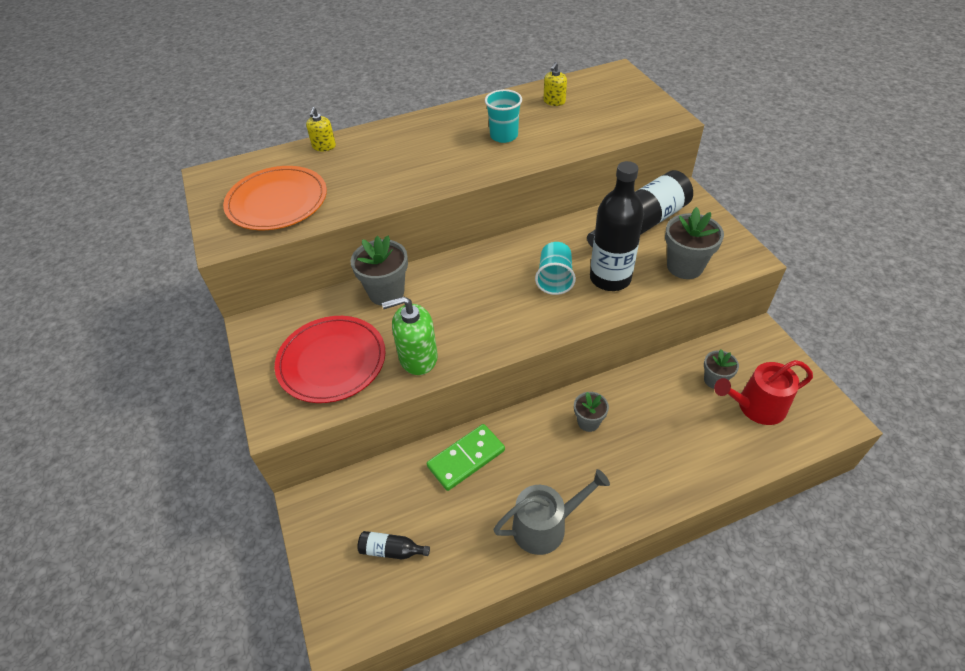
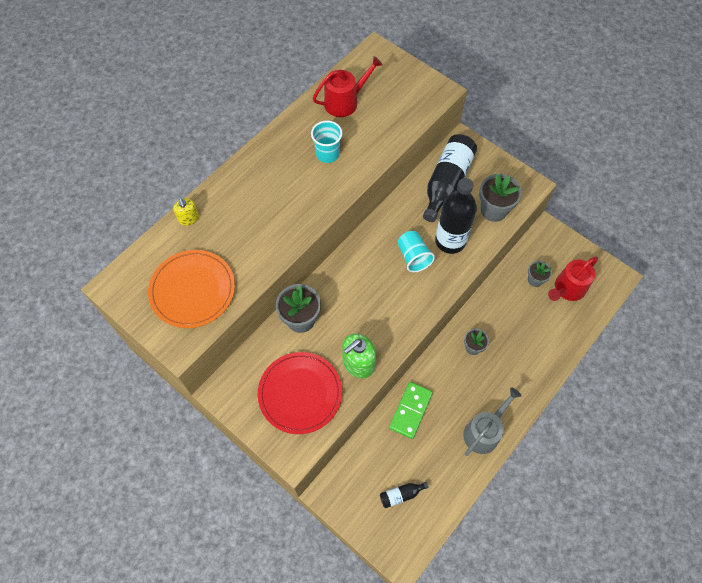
camera: 30 degrees left, 15 degrees up
yellow soap dispenser [543,62,567,106] -> red watering can [313,56,383,117]

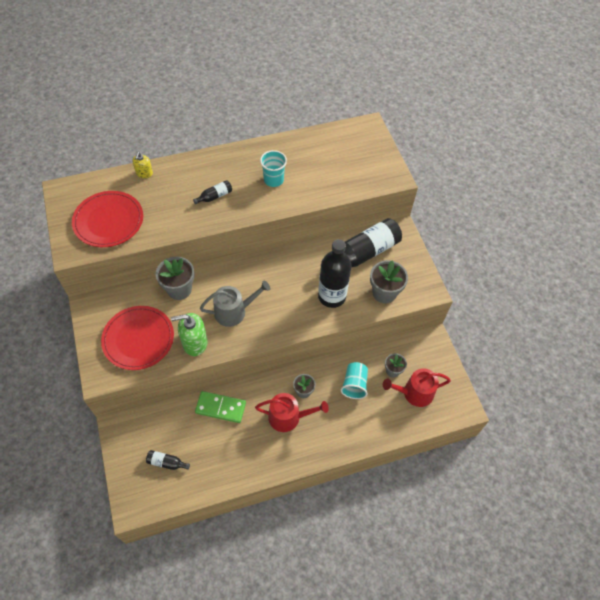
camera: 30 degrees right, 5 degrees down
orange plate [148,250,235,328] -> red plate [72,191,143,247]
red watering can [313,56,383,117] -> red watering can moved to [255,393,329,432]
green domino [389,382,433,439] -> green domino turned 45 degrees clockwise [195,391,246,423]
turquoise cup [397,231,435,273] -> turquoise cup moved to [341,362,368,399]
grey watering can [463,388,521,456] -> grey watering can moved to [200,281,270,327]
none -> black bottle [193,180,232,204]

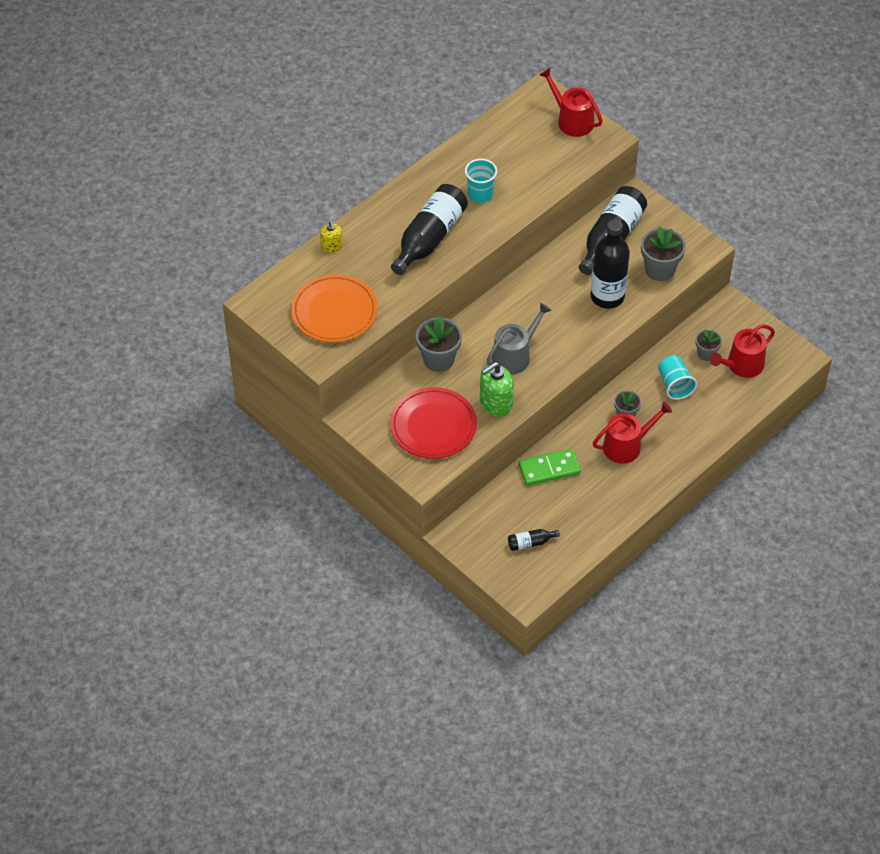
camera: 25 degrees left, 5 degrees down
red plate [72,191,143,247] -> orange plate [291,274,378,343]
black bottle [193,180,232,204] -> black bottle [391,184,468,275], size x2.26
none -> red watering can [540,68,603,137]

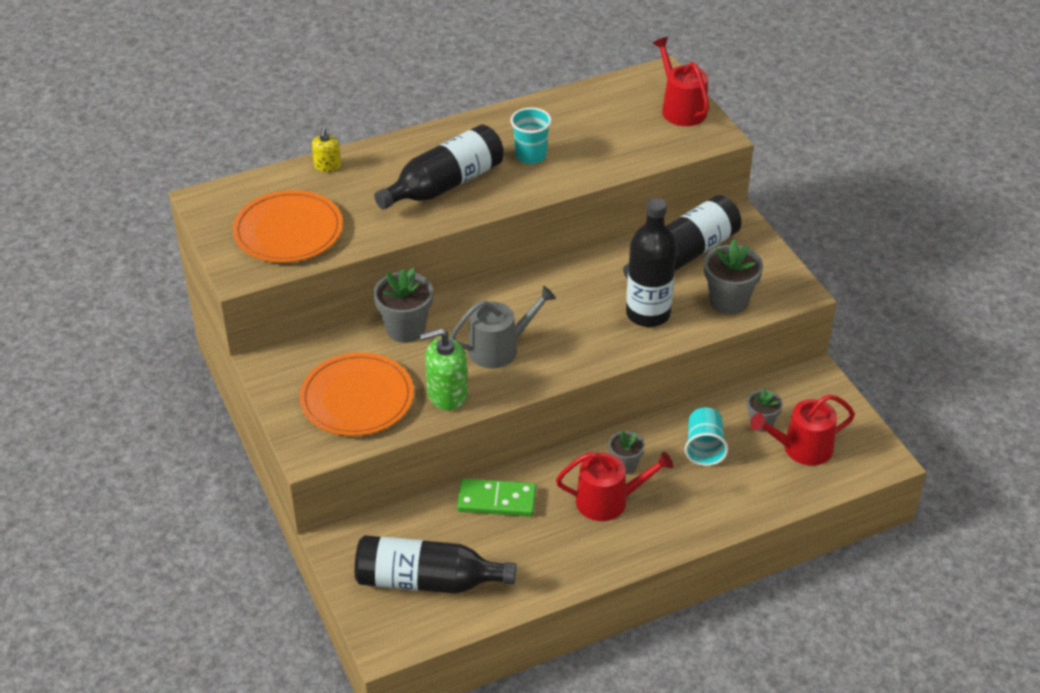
camera: 20 degrees right, 10 degrees down
red plate [390,387,477,459] -> orange plate [299,352,414,436]
black bottle [508,529,560,551] -> black bottle [355,535,517,593], size x2.26

